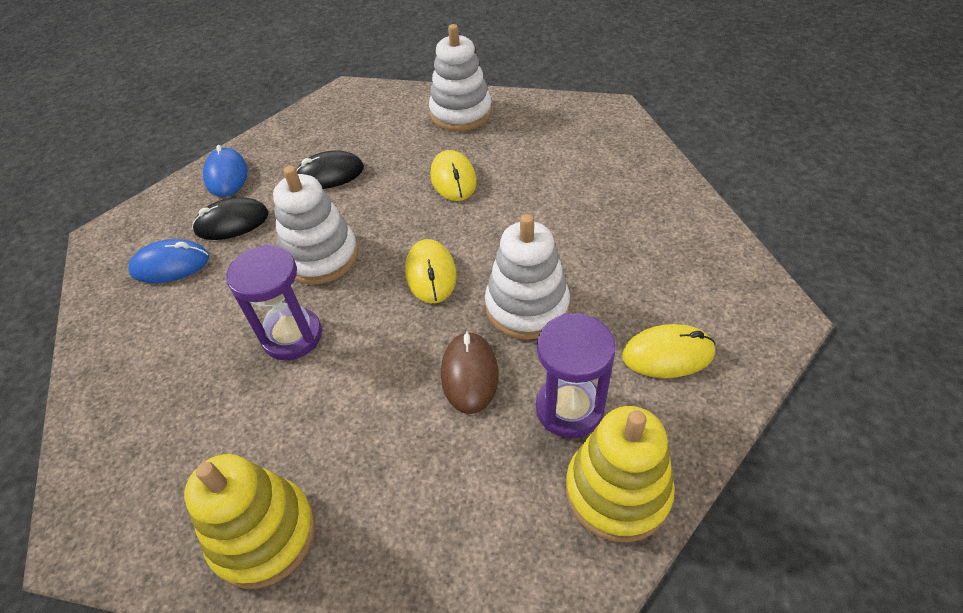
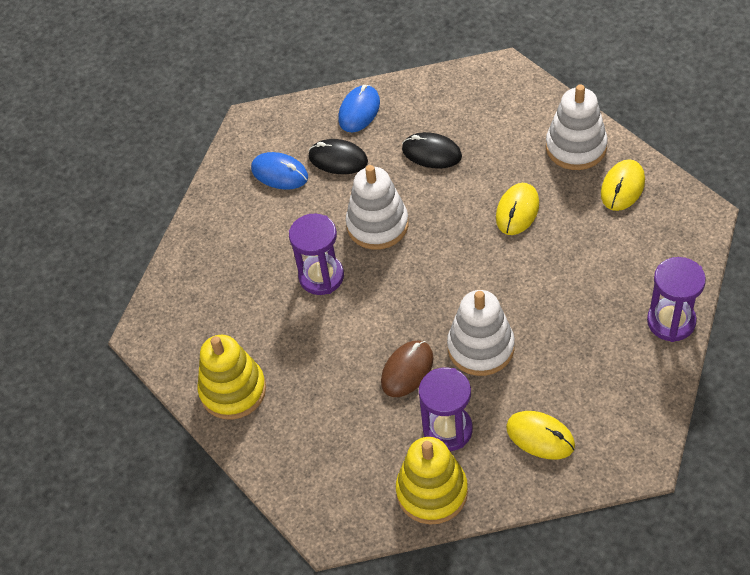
camera: 40 degrees right, 5 degrees up
yellow mouse [405,239,457,303] -> yellow mouse moved to [601,159,645,211]
none -> purple hourglass [647,257,706,342]

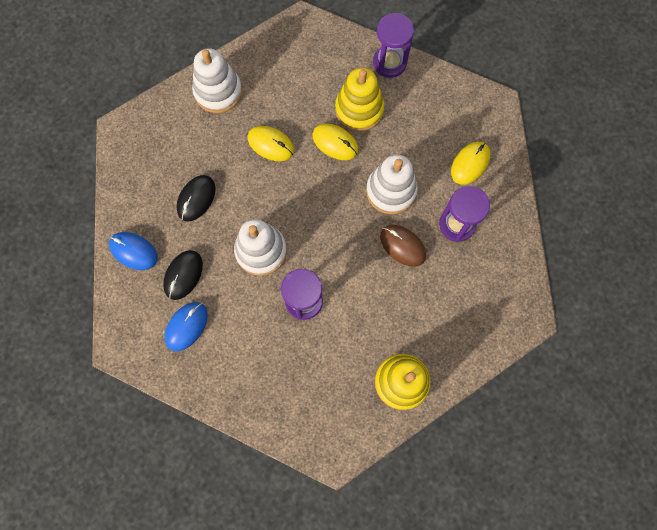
camera: 90 degrees left, 20 degrees up
yellow stacking toy [396,437,468,525] -> yellow stacking toy moved to [335,68,384,132]
yellow mouse [601,159,645,211] -> yellow mouse moved to [313,124,358,160]

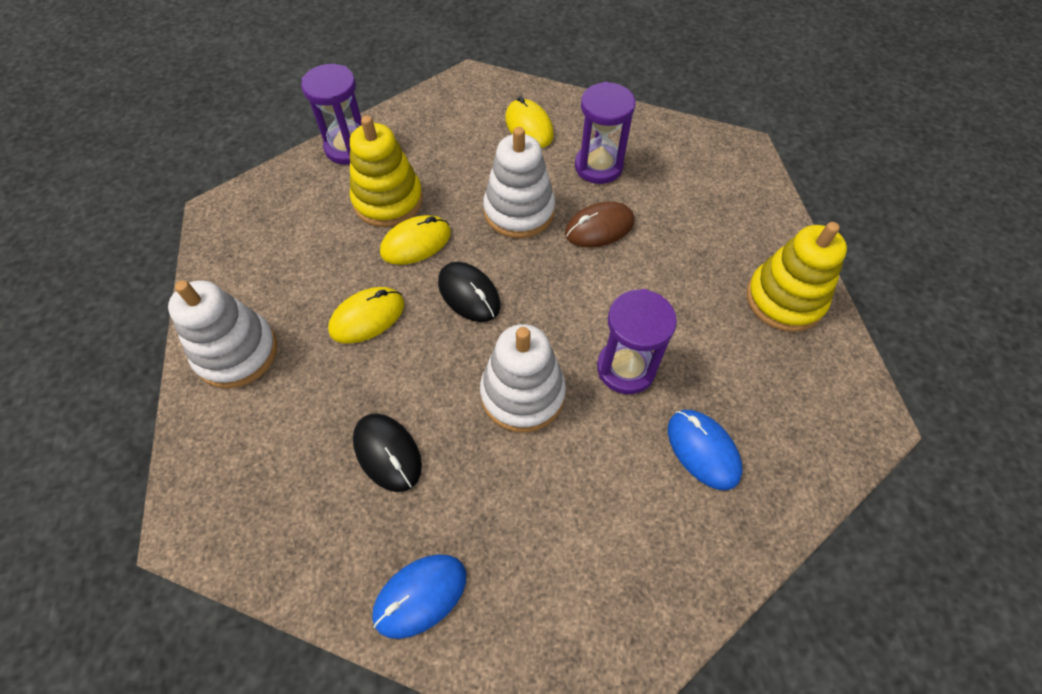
camera: 65 degrees left, 15 degrees down
black mouse [163,250,203,300] -> black mouse moved to [438,262,500,322]
blue mouse [165,302,208,351] -> blue mouse moved to [668,410,743,490]

